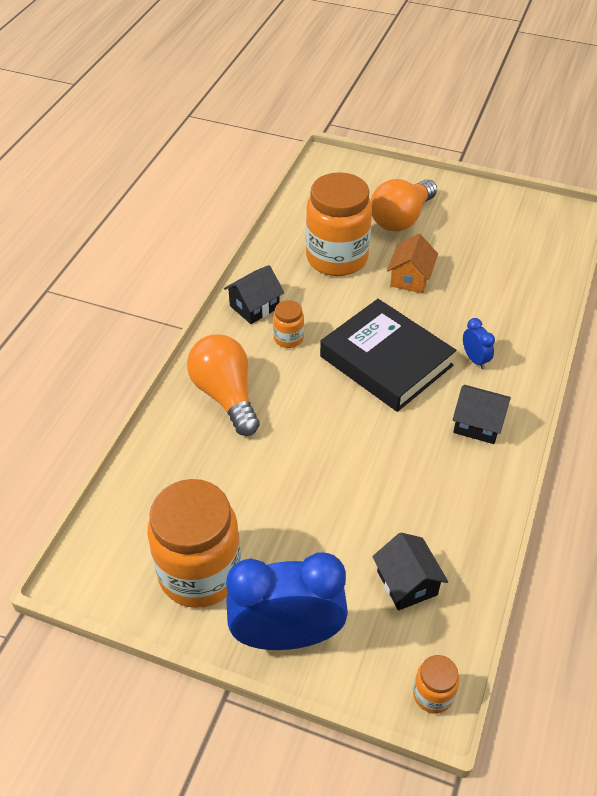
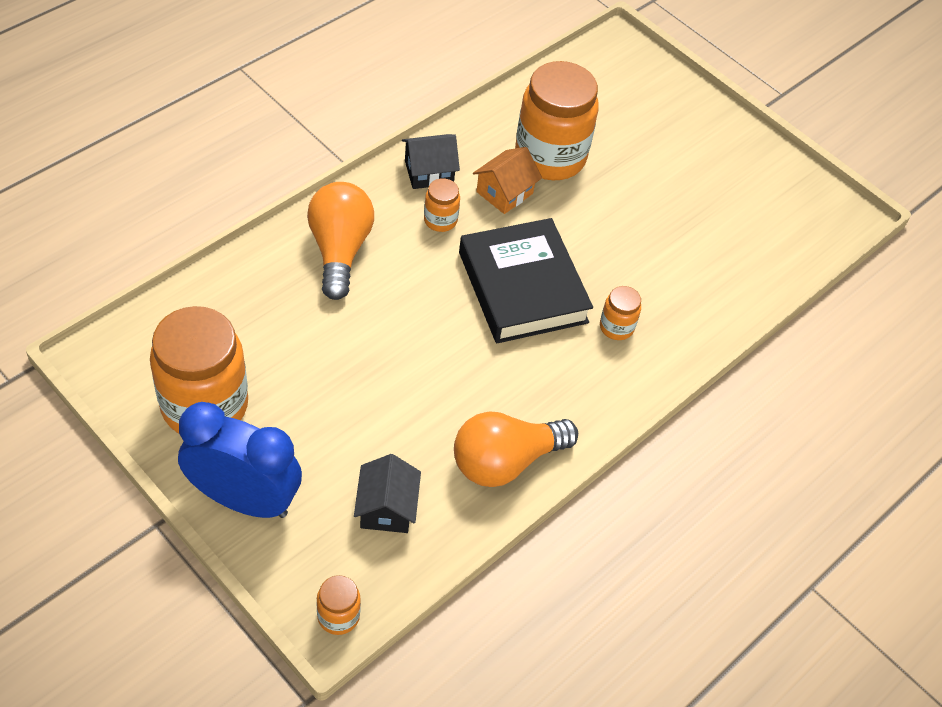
camera: 20 degrees right, 5 degrees up
orange light bulb [371,179,437,231] -> orange light bulb moved to [454,412,578,487]
orange house [387,234,438,293] -> orange house moved to [473,147,542,214]
black house [452,385,511,444] -> none
blue clock [463,318,495,369] -> orange jar [600,286,641,340]

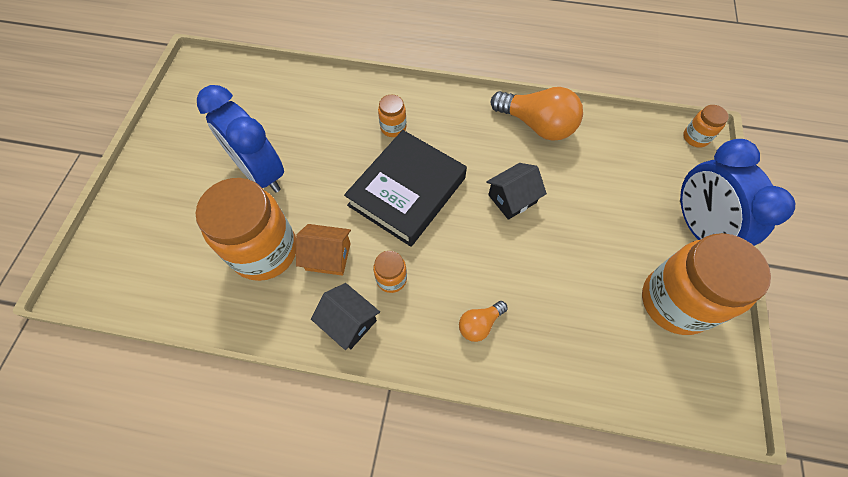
camera: 120 degrees left, 10 degrees up
orange light bulb [307,182,374,300] -> orange light bulb [459,301,508,342], size x0.51
black house [354,454,421,533] -> black house moved to [486,163,547,220]
none -> blue clock [197,85,284,193]

